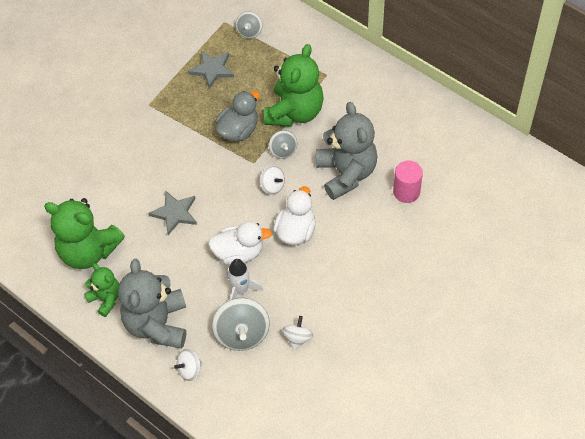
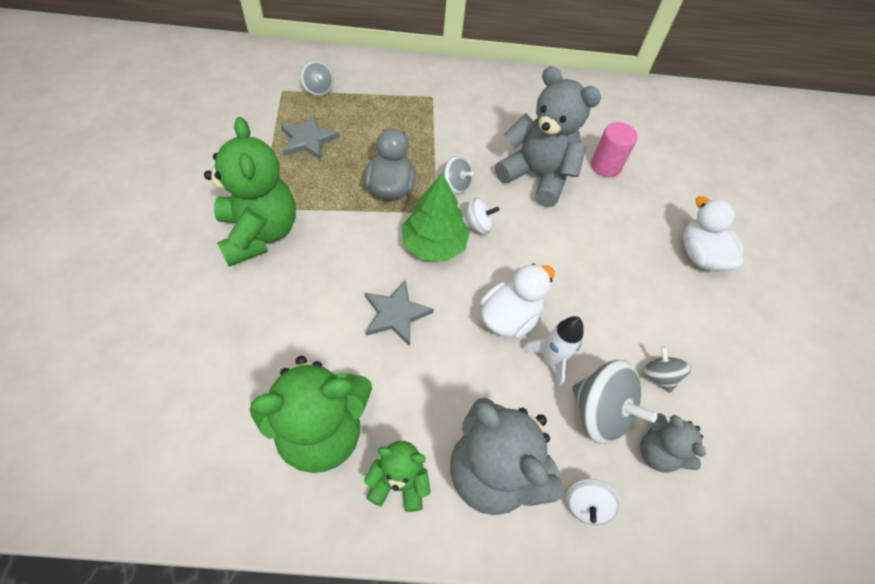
camera: 45 degrees left, 0 degrees up
green teddy bear [264,44,324,127] -> green teddy bear moved to [204,117,296,267]
white duck [273,186,316,245] -> white duck moved to [683,196,743,272]
white spinning top [282,316,314,350] -> grey spinning top [643,346,691,393]
none -> green tree [402,173,470,262]
none -> grey teddy bear [640,414,706,472]

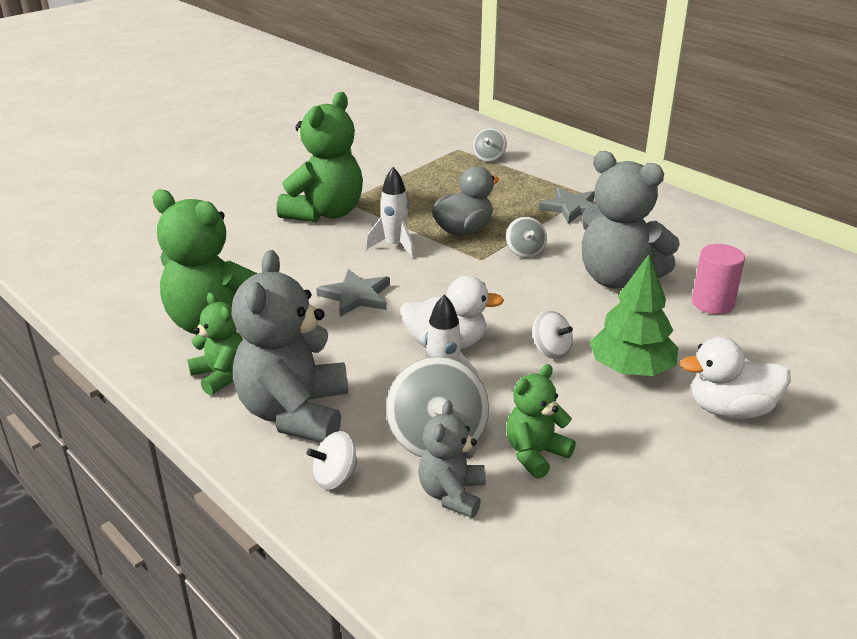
camera: 50 degrees right, 25 degrees down
grey star [281,114,339,160] -> grey star moved to [539,188,595,224]
green tree [402,173,470,262] -> green tree moved to [590,254,679,376]
white spinning top [463,198,499,234] -> white spinning top moved to [533,310,573,359]
grey teddy bear [495,66,601,207] -> grey teddy bear turned 135 degrees clockwise [582,151,680,289]
grey spinning top [643,346,691,393] -> green teddy bear [506,364,576,479]
white duck [683,196,743,272] -> white duck turned 120 degrees counterclockwise [680,337,791,419]
none -> white rocket [366,167,415,258]

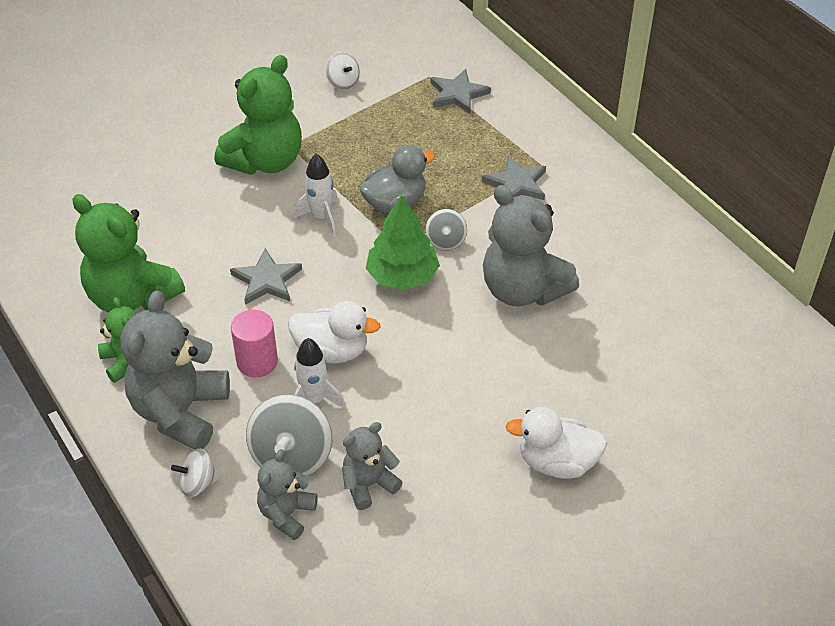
camera: 10 degrees right, 15 degrees up
grey spinning top [472,128,507,162] -> grey star [430,69,491,114]
green teddy bear [506,364,576,479] -> grey teddy bear [342,422,403,510]
white spinning top [533,310,573,359] -> white spinning top moved to [325,52,360,90]
green tree [590,254,679,376] -> green tree moved to [366,195,440,290]
pink cylinder [692,244,745,314] -> pink cylinder moved to [231,310,278,377]

